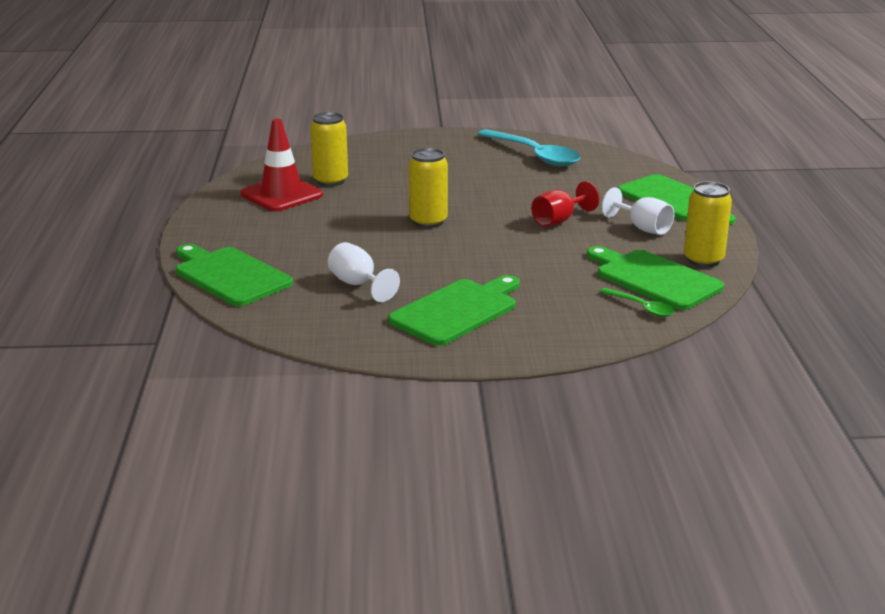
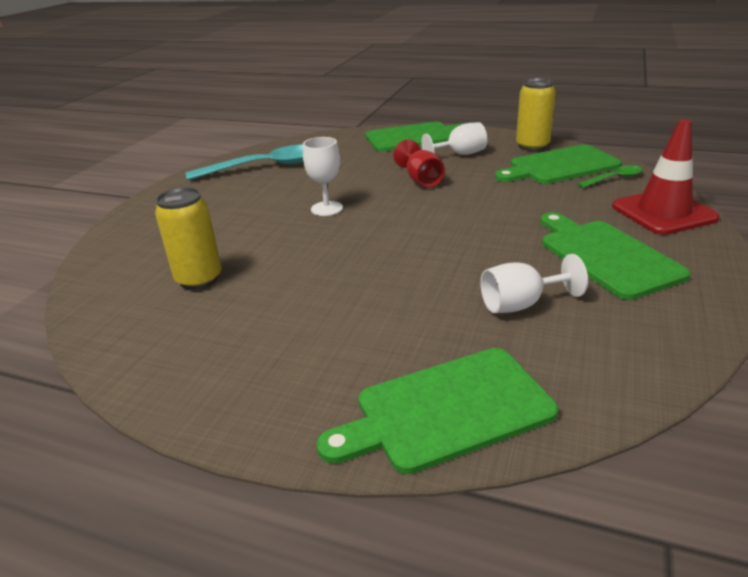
camera: 65 degrees left, 5 degrees up
red traffic cone [241,119,323,212] -> red traffic cone moved to [612,119,720,235]
yellow can [409,148,448,228] -> none
none -> white goblet [303,137,343,216]

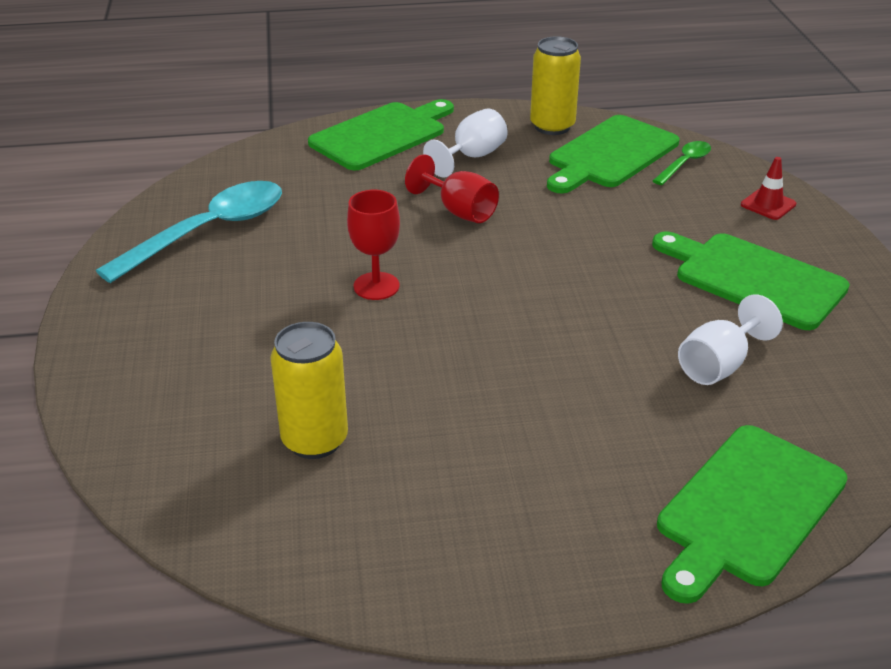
camera: 30 degrees left, 5 degrees up
white goblet [303,137,343,216] -> red goblet [347,190,400,300]
red traffic cone [612,119,720,235] -> red traffic cone [741,157,796,220], size x0.48

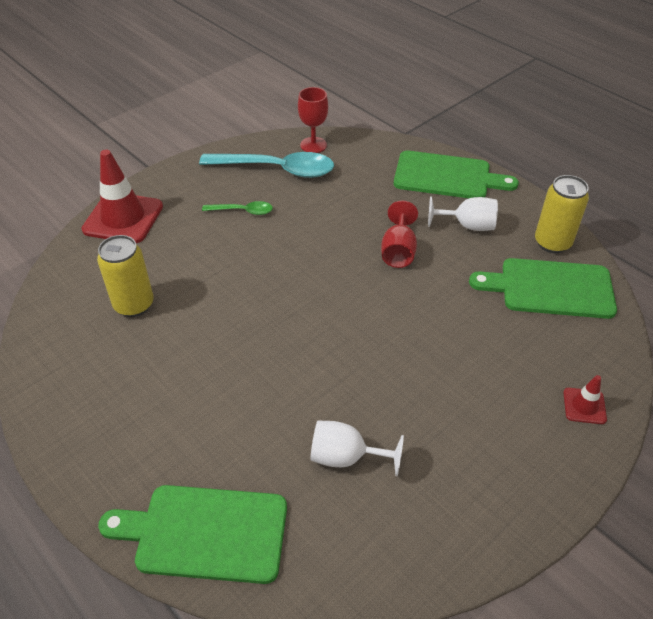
camera: 55 degrees right, 10 degrees up
red goblet [347,190,400,300] -> red goblet moved to [298,87,328,153]
green cutting board [652,231,850,330] -> none
green spoon [653,141,711,185] -> green spoon moved to [202,201,273,215]
none -> red traffic cone [82,150,163,243]

